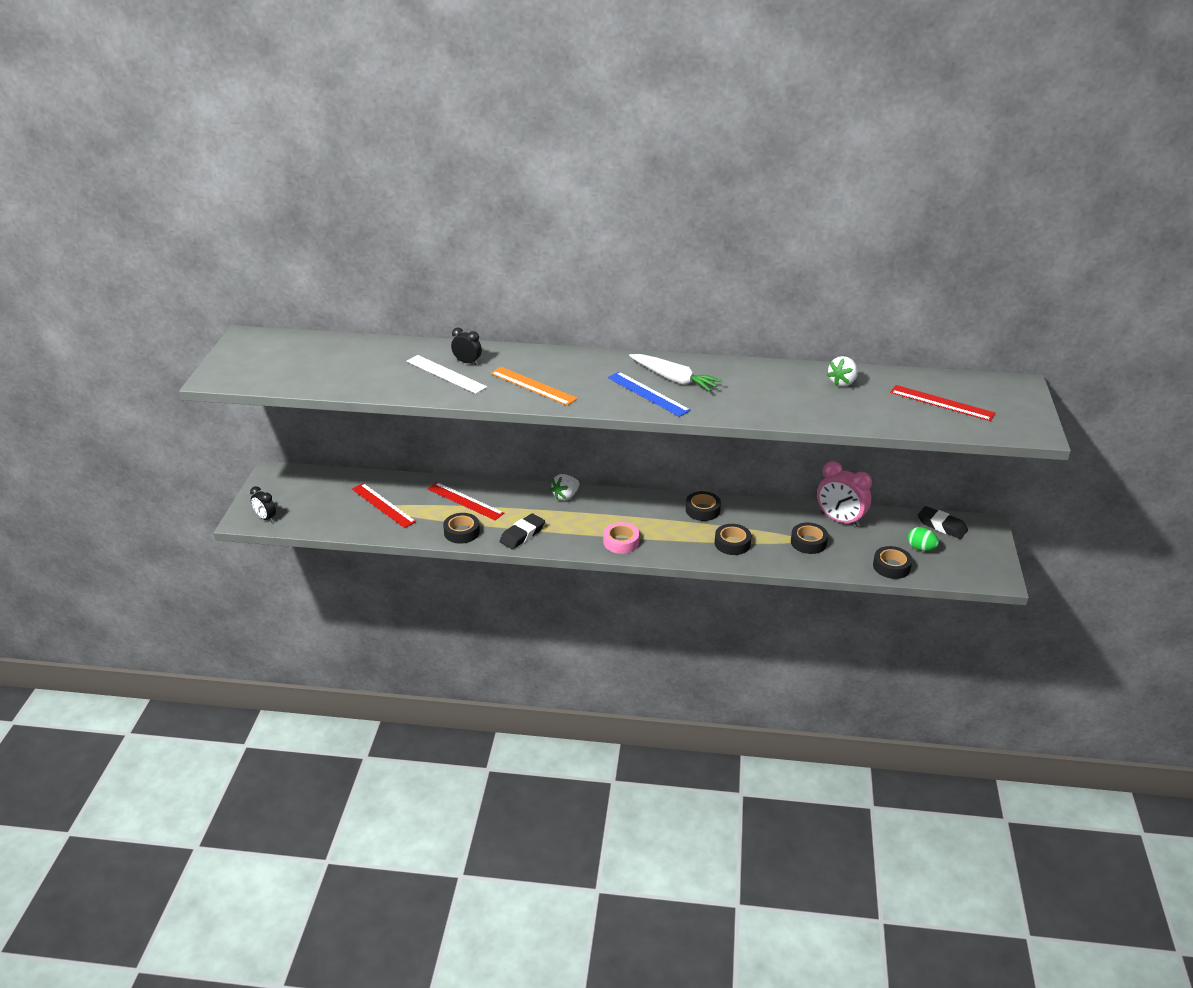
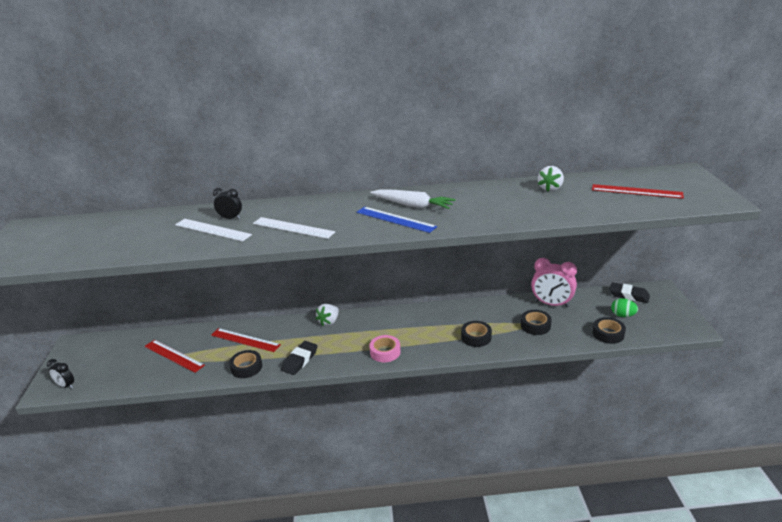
camera: 10 degrees left, 5 degrees down
orange ruler [491,367,578,406] -> white ruler [253,217,335,239]
black tape [686,491,721,521] -> none

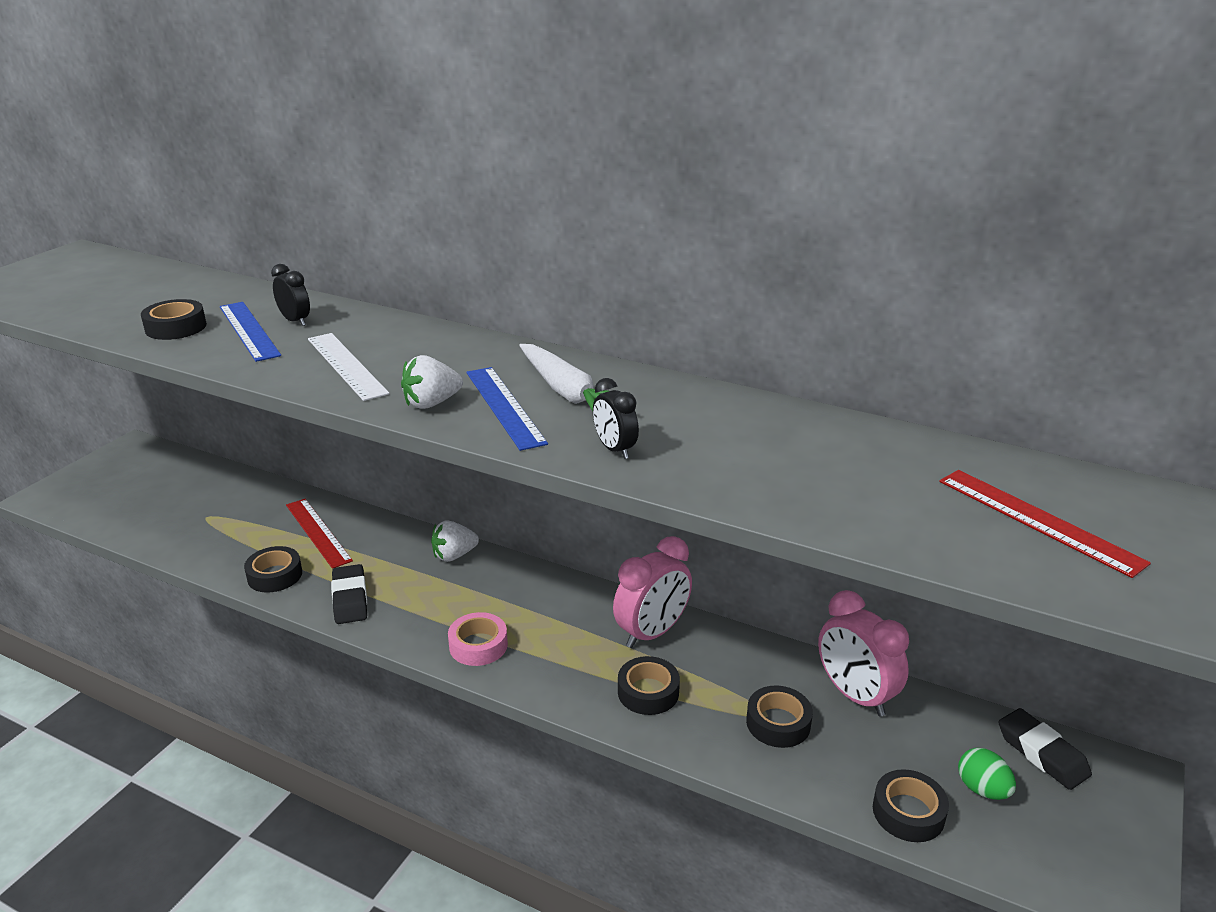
camera: 30 degrees right, 0 degrees up
black clock [47,359,74,389] -> black clock moved to [593,378,639,459]
red ruler [144,340,205,373] -> none
white ruler [175,219,252,241] -> blue ruler [220,302,281,362]
black eraser [281,341,317,375] -> black eraser turned 75 degrees counterclockwise [331,564,367,624]
white strawberry [538,166,564,192] -> white strawberry moved to [401,355,463,409]
none -> black tape [141,299,207,340]
none -> pink clock [613,536,692,648]

